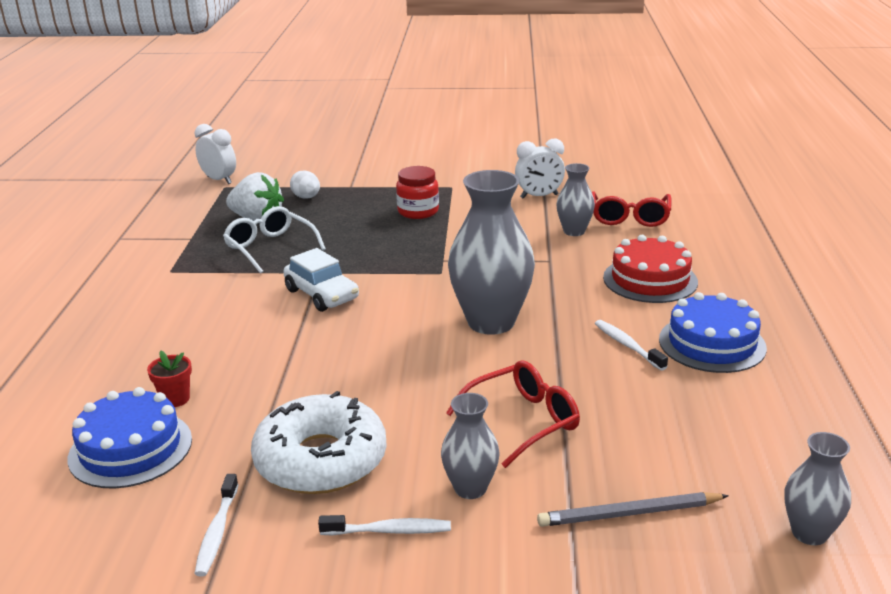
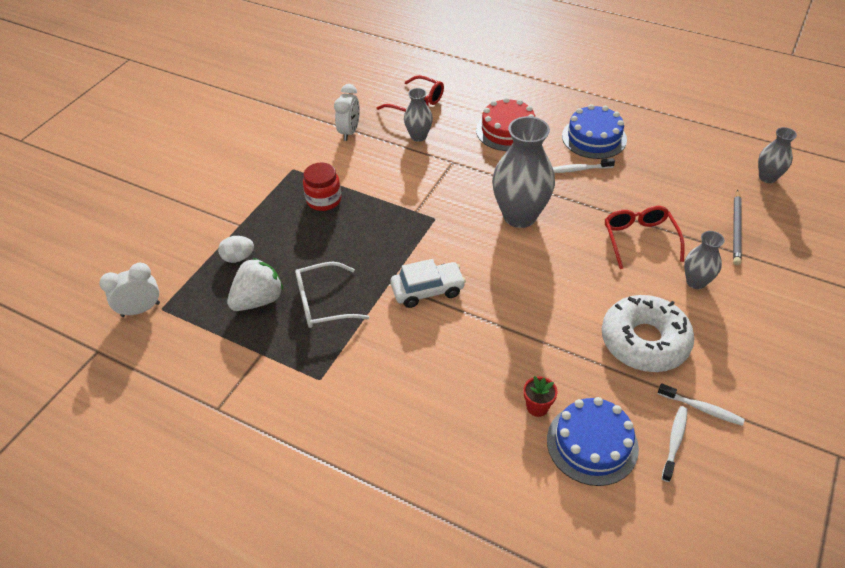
camera: 65 degrees left, 20 degrees up
white toothbrush [318,515,451,536] -> white toothbrush moved to [662,406,688,482]

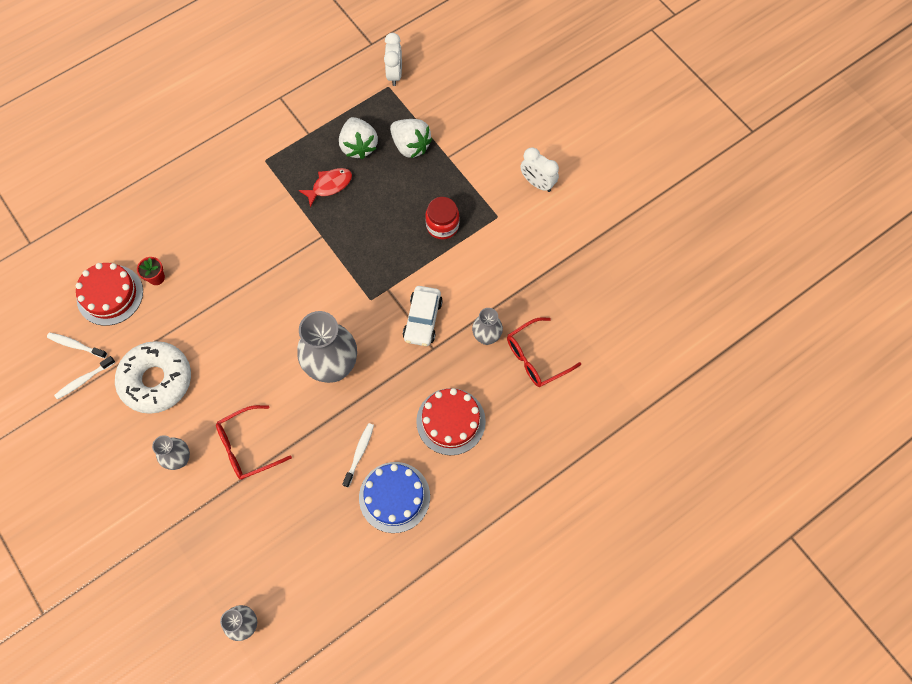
camera: 115 degrees right, 20 degrees up
white egg [218,236,254,263] -> white strawberry [390,119,432,158]
white glasses [295,262,369,328] -> red fish [299,168,352,208]
white clock [334,84,360,141] -> white clock moved to [521,147,559,192]
white car [390,259,466,308] -> white car moved to [403,286,443,346]
blue cake [547,397,639,486] -> red cake [76,263,143,326]
red glasses [605,206,685,269] -> red glasses turned 135 degrees clockwise [216,405,292,480]
white toothbrush [662,406,688,482] -> white toothbrush turned 150 degrees clockwise [47,333,107,359]
grey pencil [733,190,742,265] -> none

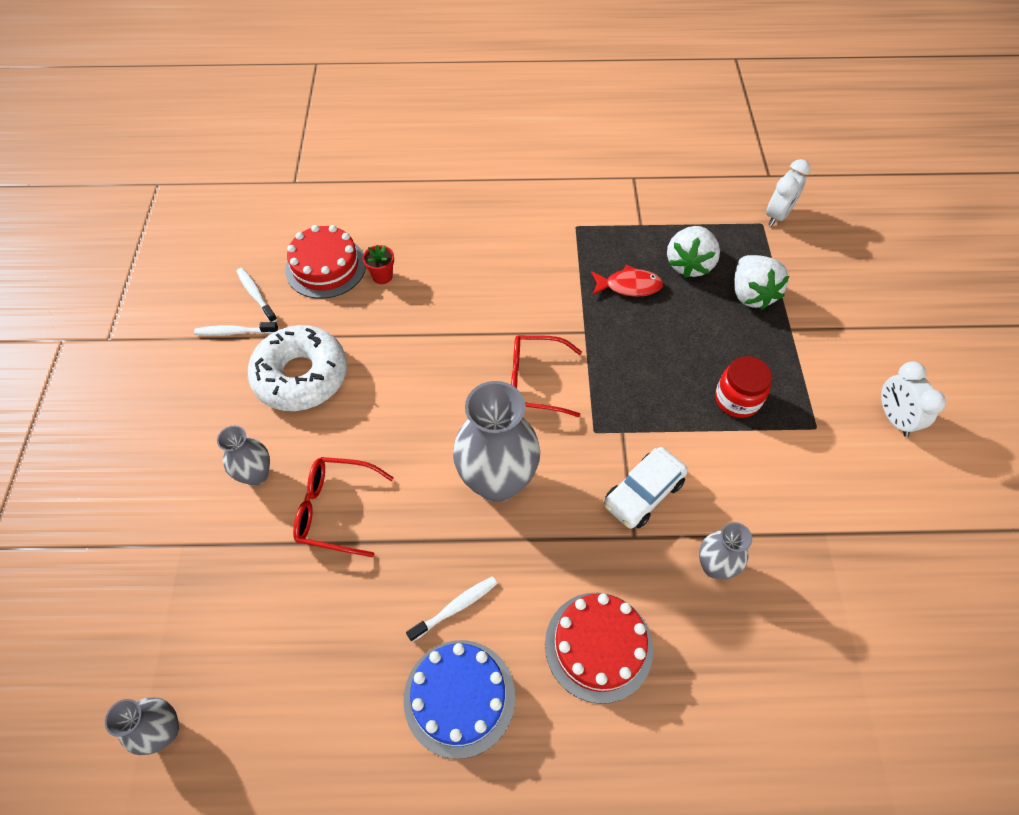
camera: 35 degrees right, 10 degrees down
red glasses [507,317,581,387] -> red glasses moved to [511,335,582,417]

